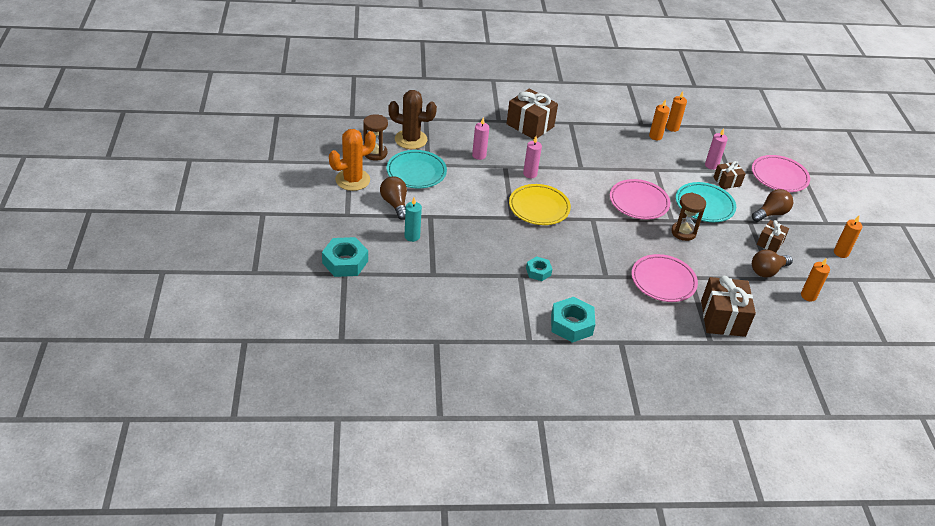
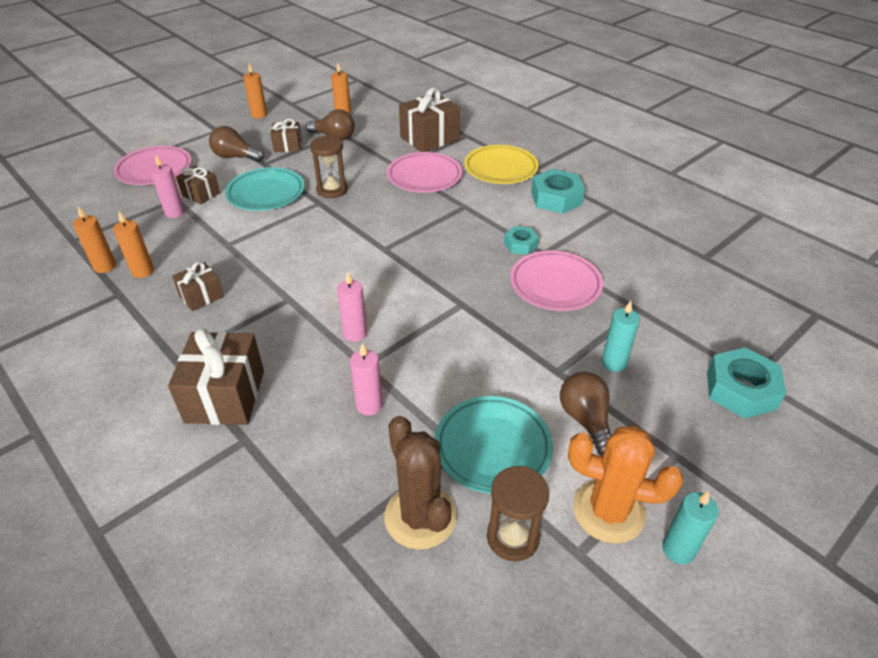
camera: 125 degrees left, 0 degrees up
brown light bulb [380,176,407,220] -> brown light bulb turned 135 degrees clockwise [560,372,611,456]
yellow plate [509,184,571,225] -> yellow plate moved to [464,145,539,184]
pink plate [610,179,670,219] -> pink plate moved to [510,251,603,311]
none -> brown gift [172,262,224,311]
none -> turquoise candle [662,491,719,564]

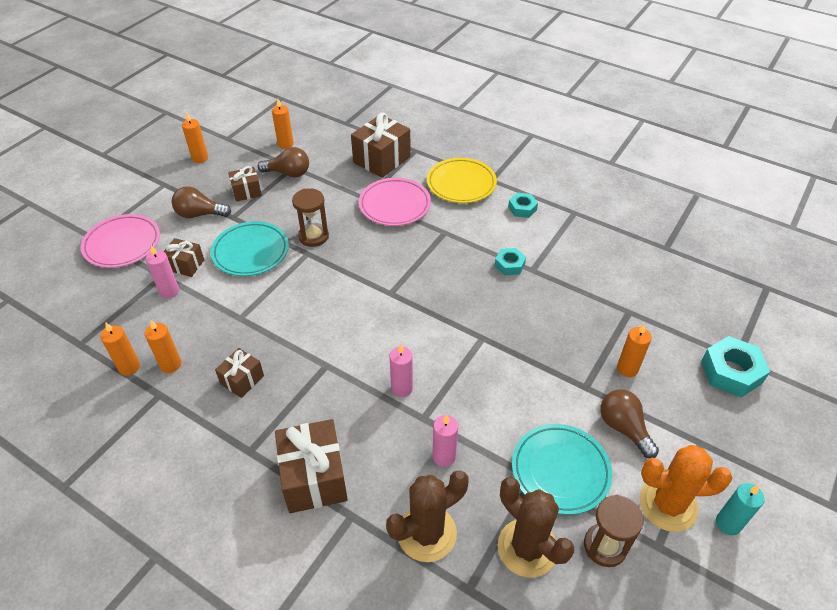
camera: 15 degrees left, 5 degrees up
pink plate [510,251,603,311] -> none
turquoise nut [531,169,585,214] -> turquoise nut [508,193,538,218], size x0.59
turquoise candle [602,301,640,372] -> orange candle [617,324,652,377]
none -> brown cactus [386,470,469,562]

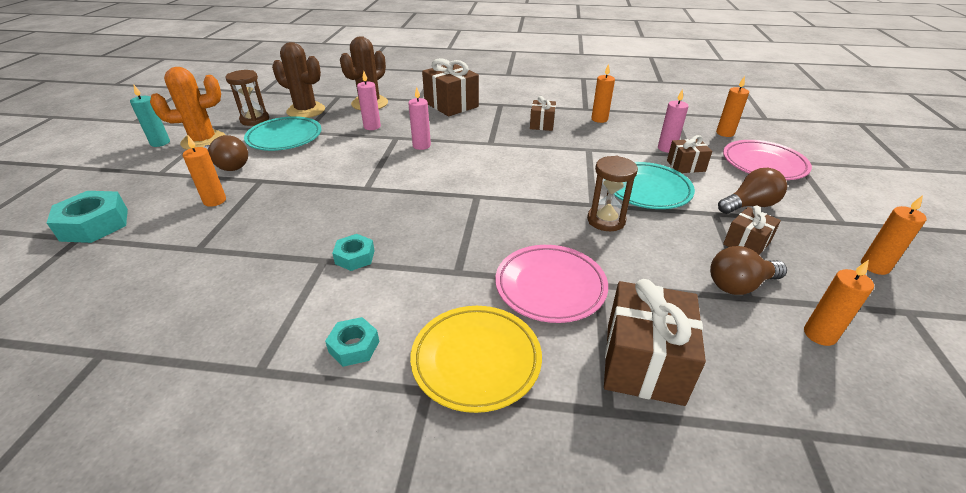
camera: 155 degrees right, 10 degrees down
orange candle [100,323,140,376] -> orange candle moved to [716,76,749,137]

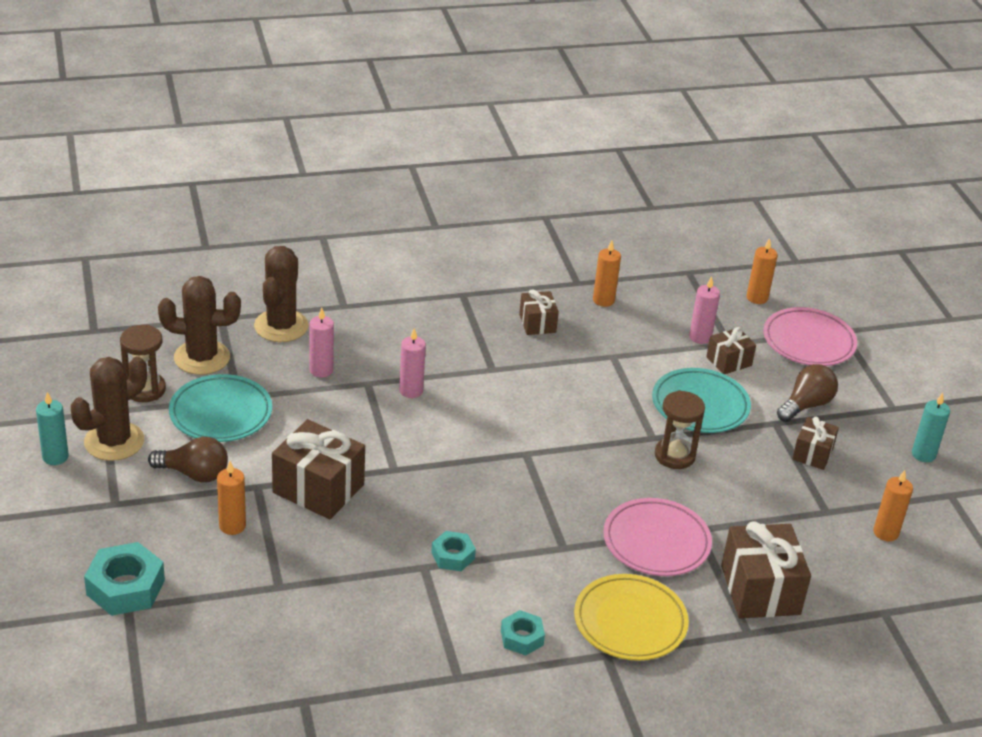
camera: 25 degrees left, 0 degrees up
orange cactus [150,67,225,150] -> brown cactus [71,356,147,461]
brown gift [422,58,479,116] -> brown gift moved to [272,419,365,519]
brown light bulb [710,246,787,295] -> none
orange candle [861,195,927,275] -> turquoise candle [912,393,950,462]

